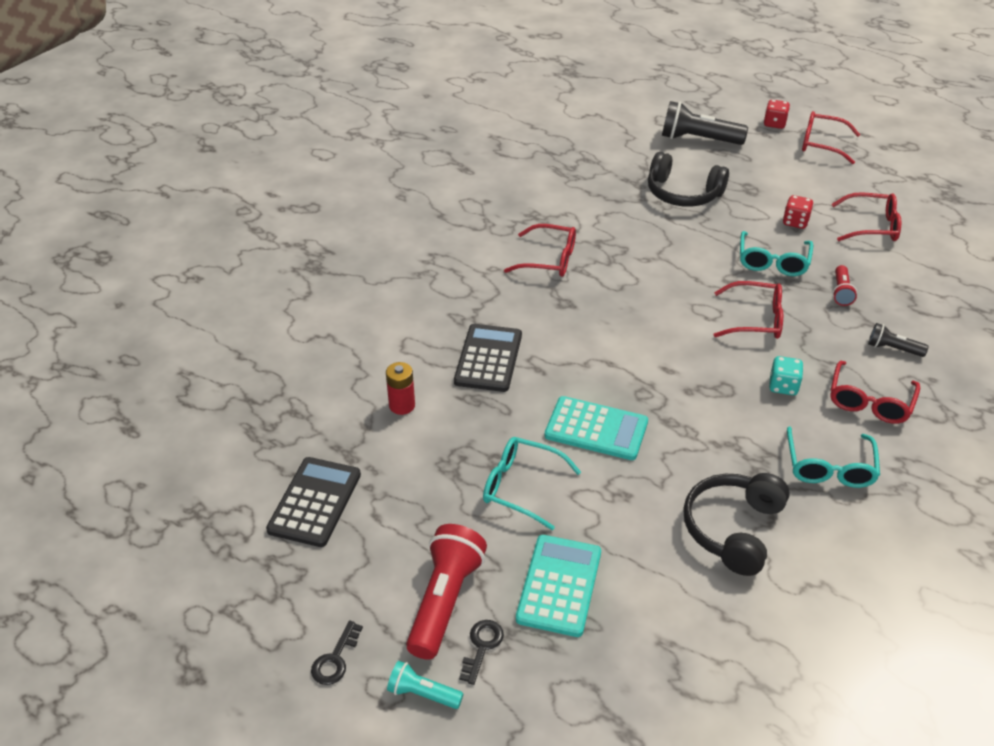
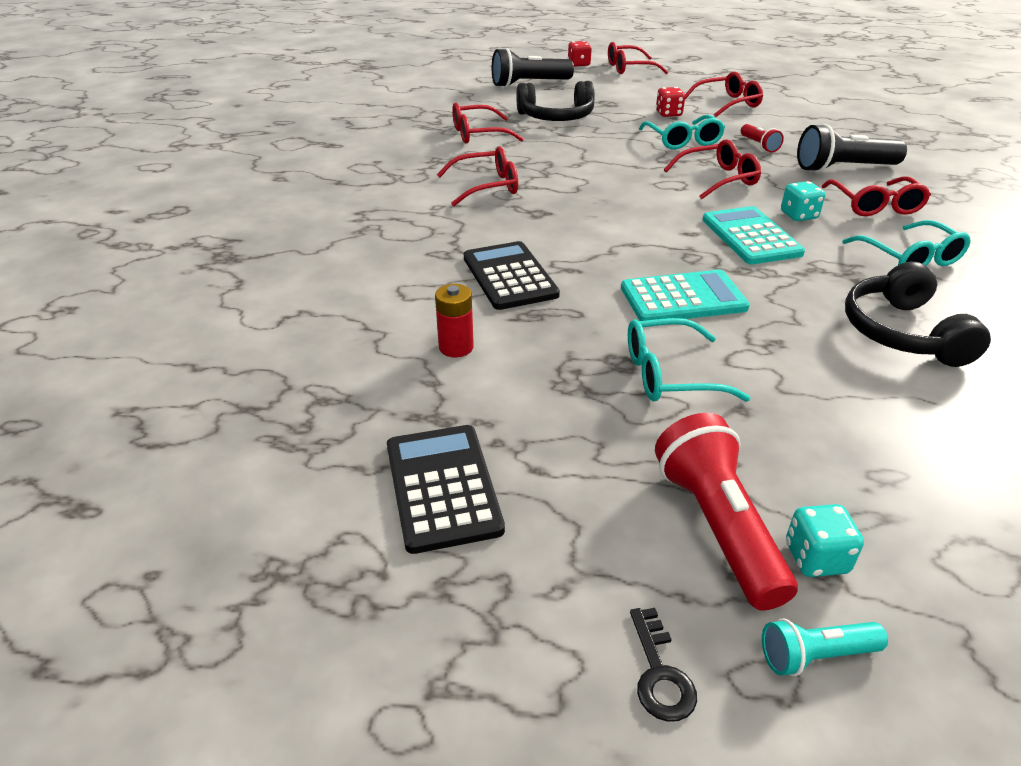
camera: 30 degrees left, 5 degrees down
black key [459,620,504,685] -> turquoise dice [786,504,864,577]
turquoise calculator [516,535,601,637] -> turquoise calculator moved to [703,206,805,264]
black flashlight [868,323,929,357] -> black flashlight [797,124,907,173], size x1.90
none -> red glasses [452,103,524,144]

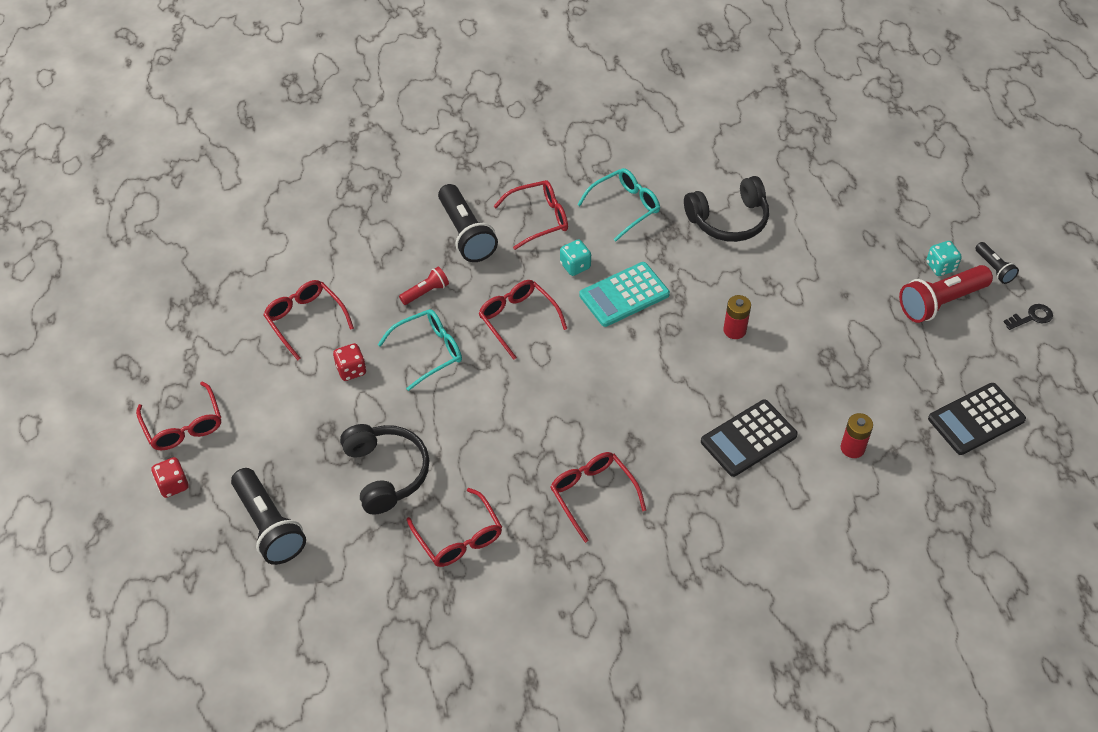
camera: 105 degrees left, 15 degrees up
turquoise calculator [621,270,750,321] -> red battery [723,295,751,339]
turquoise glasses [628,318,750,402] -> none
turquoise flashlight [762,618,888,676] -> black flashlight [975,242,1019,284]

